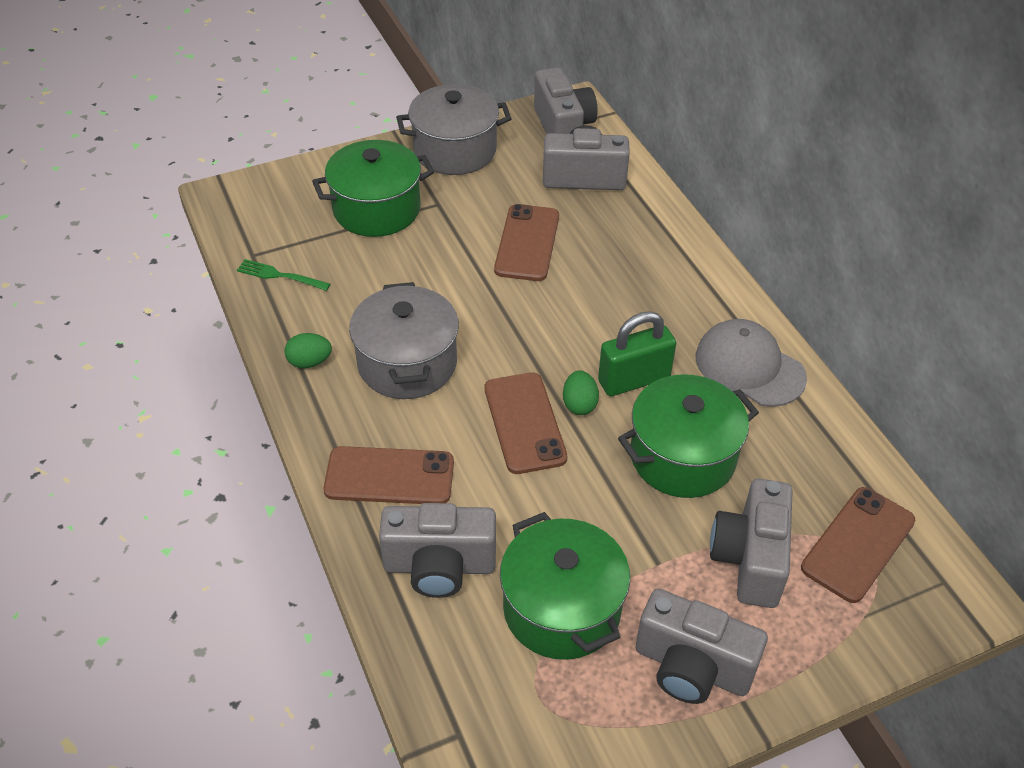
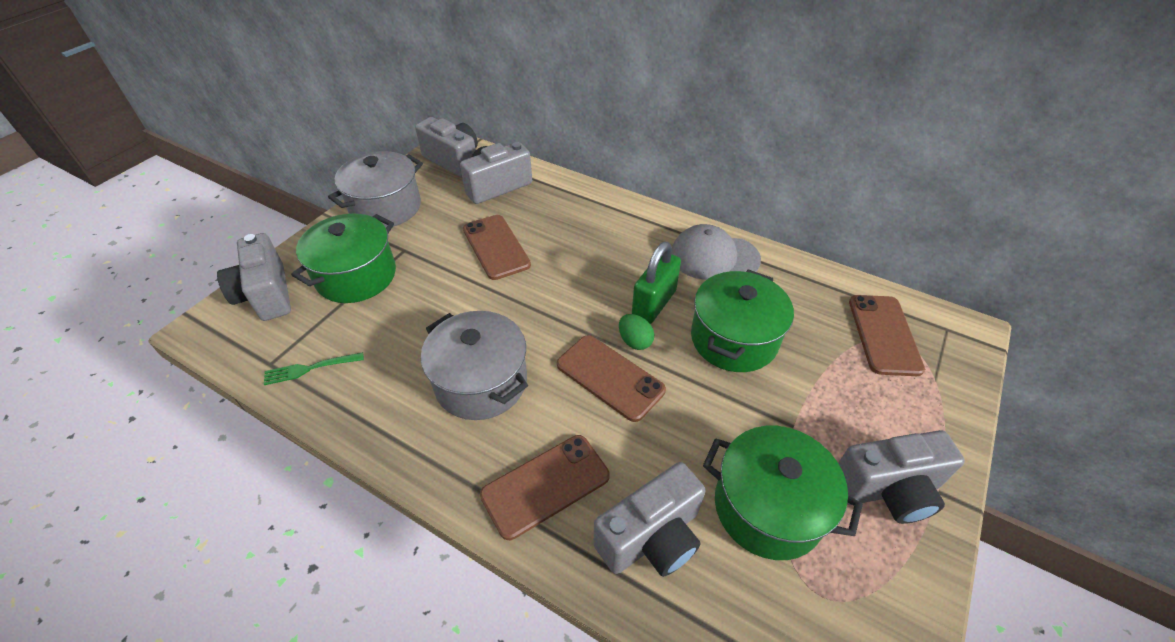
camera: 35 degrees left, 0 degrees up
green egg [285,333,332,368] -> none
grey camera [710,479,793,608] -> grey camera moved to [217,233,291,321]

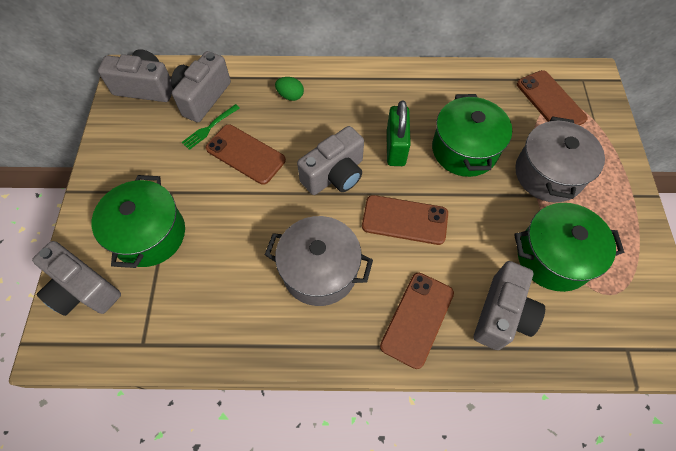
camera: 30 degrees left, 15 degrees up
green fork [264,352,364,385] -> green fork moved to [182,104,240,150]
grey pot [328,151,423,227] -> grey pot moved to [515,116,605,202]
green egg [619,314,654,350] -> green egg moved to [275,77,304,101]
grey cap [672,224,761,280] -> none
grey camera [838,430,965,524] -> grey camera moved to [297,126,364,195]

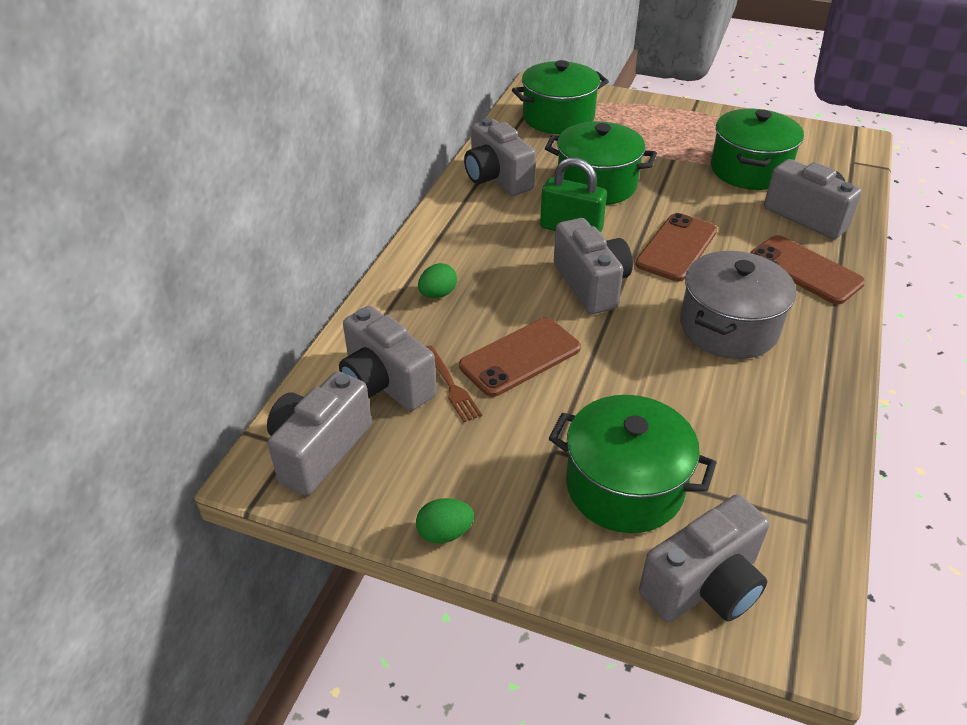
camera: 70 degrees left, 20 degrees down
green fork [182,104,240,150] -> brown fork [426,345,482,422]
grey pot [515,116,605,202] -> none
brown phone [517,70,588,125] -> green pot [512,60,609,134]
none -> green egg [416,498,474,544]
none -> grey camera [464,118,536,196]

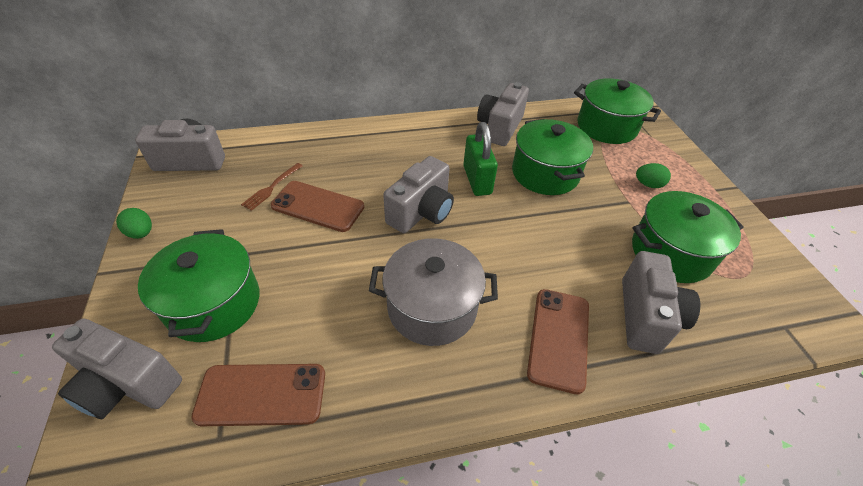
camera: 55 degrees right, 5 degrees up
grey camera [339,306,437,411] -> none
green egg [418,263,457,298] -> green egg moved to [636,163,671,188]
brown phone [635,213,717,281] -> brown phone moved to [191,364,325,426]

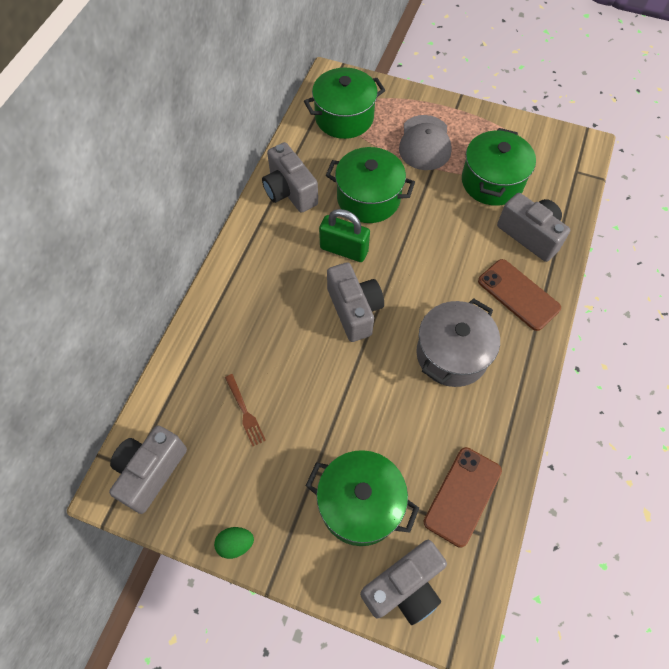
camera: 55 degrees left, 15 degrees up
brown phone [271,181,364,232] -> none
green egg [636,163,671,188] -> grey cap [399,115,452,170]

